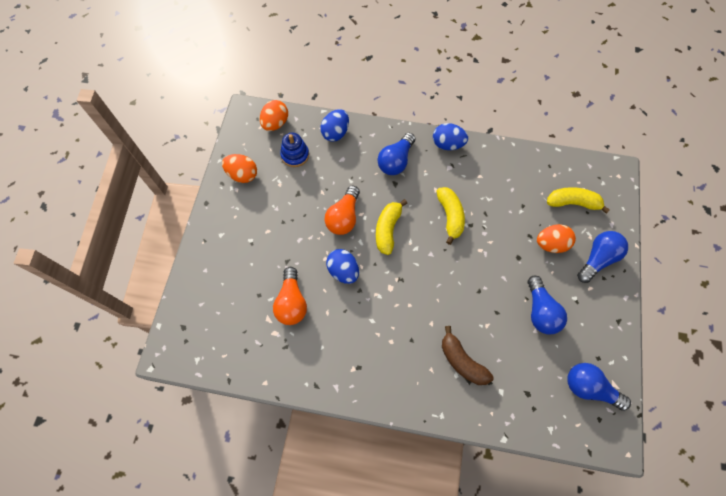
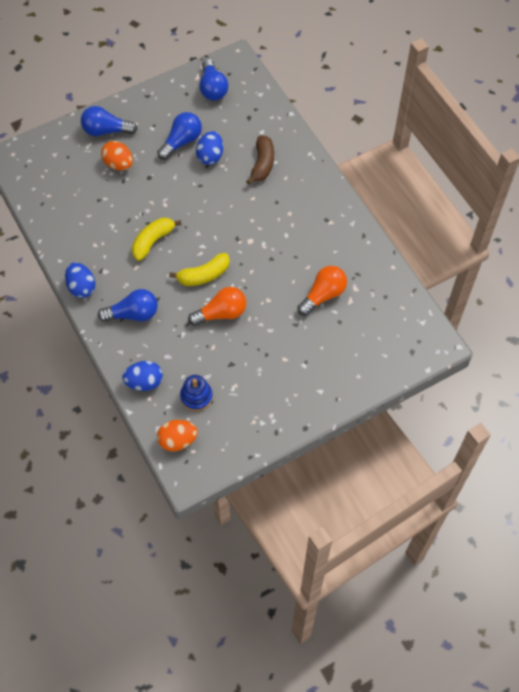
camera: 130 degrees left, 5 degrees down
orange egg [222,154,257,183] -> none
blue egg [326,249,359,284] -> blue egg moved to [196,131,223,165]
yellow banana [547,187,610,214] -> none

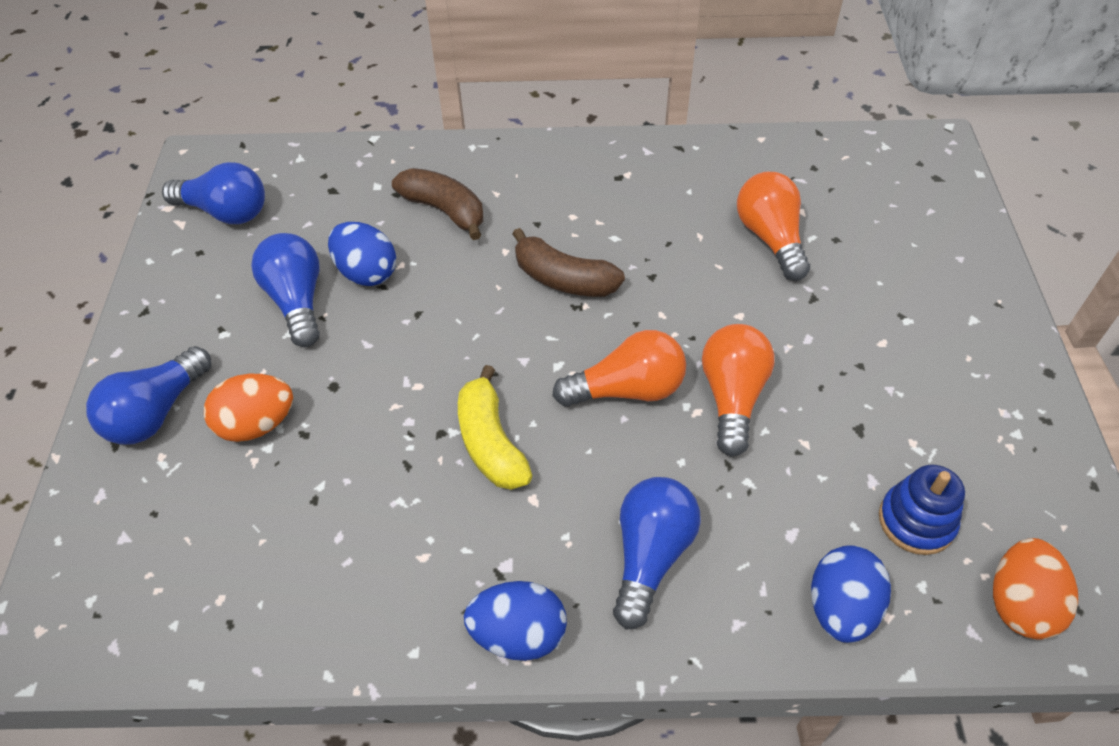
camera: 60 degrees left, 10 degrees down
yellow banana [169,253,230,286] -> orange light bulb [552,330,686,407]
none -> brown banana [513,228,625,297]

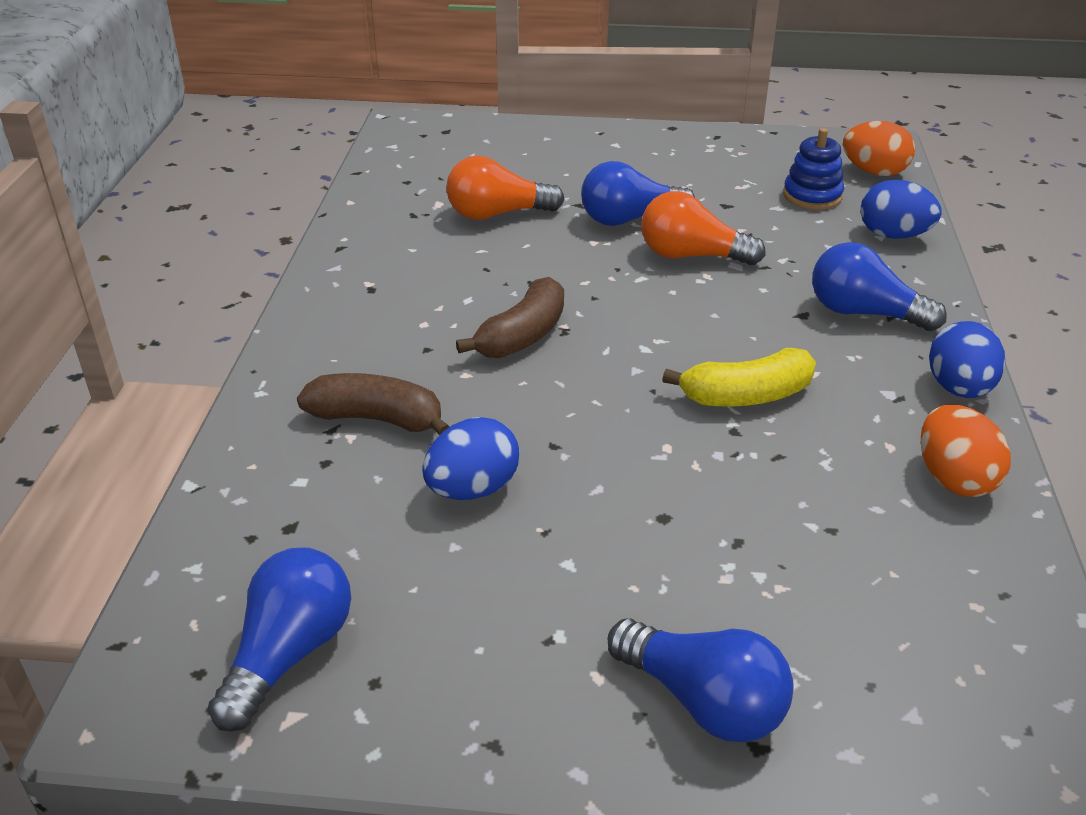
camera: 85 degrees left, 15 degrees down
orange egg [204,374,293,442] -> orange egg moved to [921,405,1011,497]
blue light bulb [251,233,320,347] -> blue light bulb moved to [581,161,695,226]
brown banana [392,168,483,240] -> brown banana turned 60 degrees clockwise [297,373,450,435]
orange light bulb [552,330,686,407] -> none

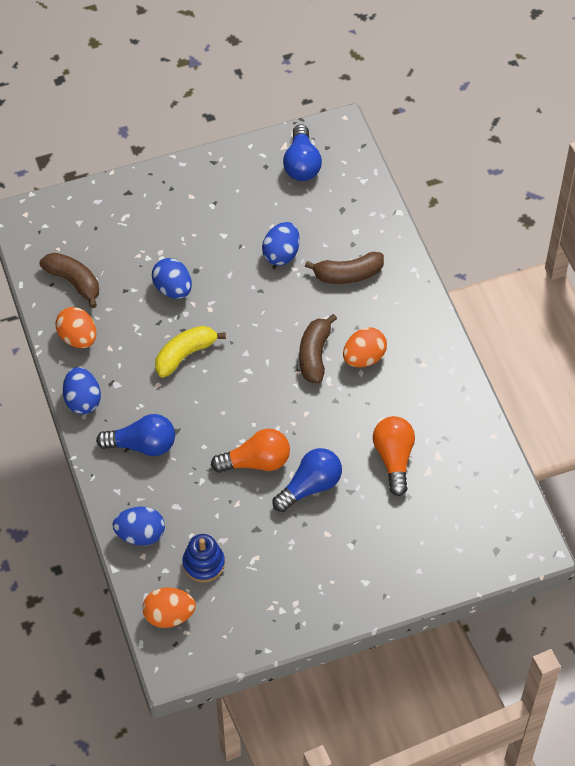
camera: 155 degrees right, 20 degrees up
orange light bulb [446,156,565,220] -> orange light bulb turned 60 degrees counterclockwise [373,416,415,496]
blue light bulb [608,618,794,742] -> none
none -> brown banana [40,253,99,308]
none -> blue egg [152,258,192,299]
none -> orange egg [343,327,387,367]

